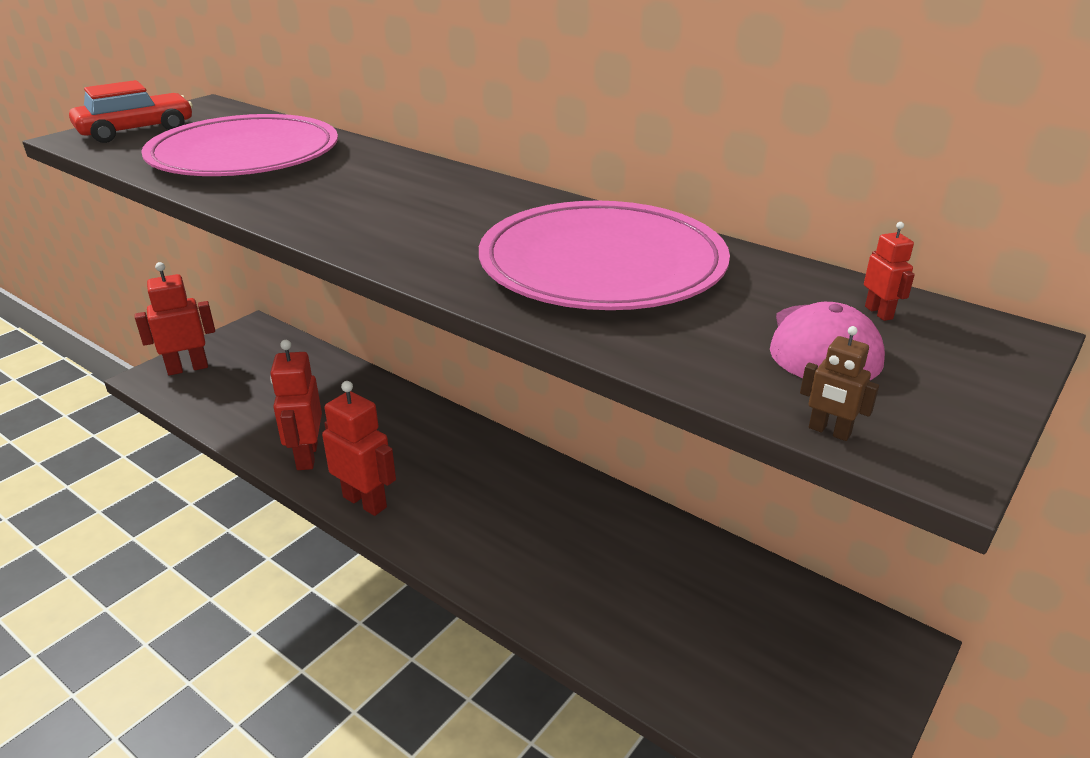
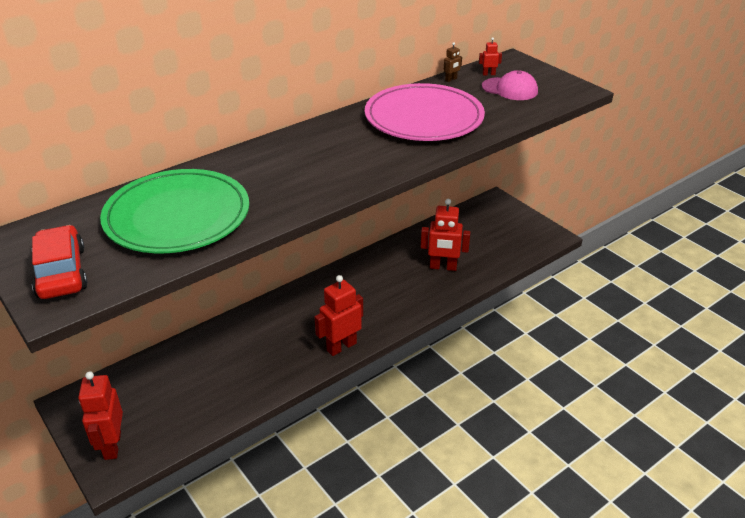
camera: 75 degrees left, 5 degrees up
pink plate [141,114,338,176] -> green plate [100,169,249,253]
red robot [270,340,322,470] -> red robot moved to [421,199,470,271]
brown robot [800,326,879,441] -> brown robot moved to [444,42,462,82]

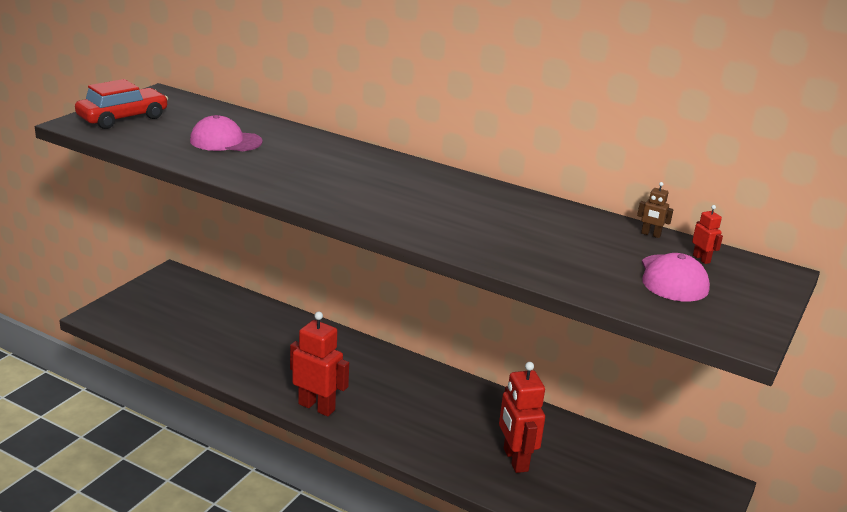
camera: 65 degrees right, 10 degrees down
red robot [78,371,123,460] -> none
green plate [100,169,249,253] -> pink cap [190,115,263,151]
pink plate [365,83,485,141] -> none

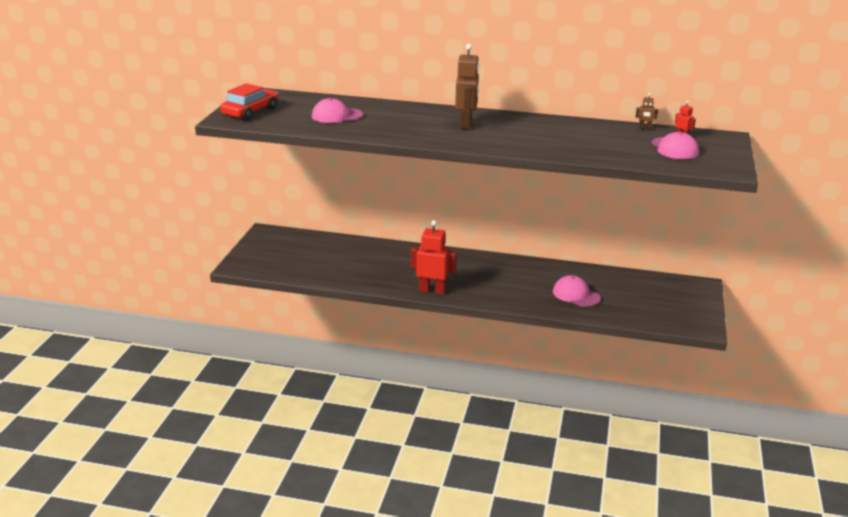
camera: 15 degrees left, 0 degrees up
red robot [499,362,545,473] -> pink cap [553,275,601,307]
none -> brown robot [455,44,479,129]

